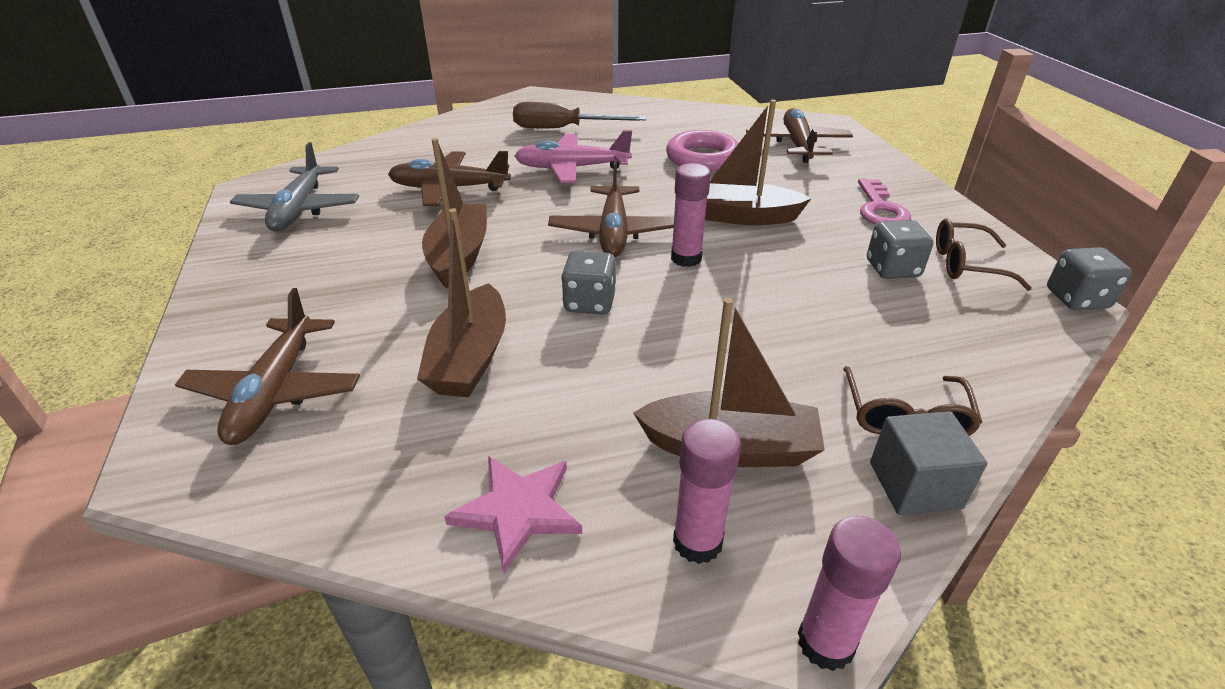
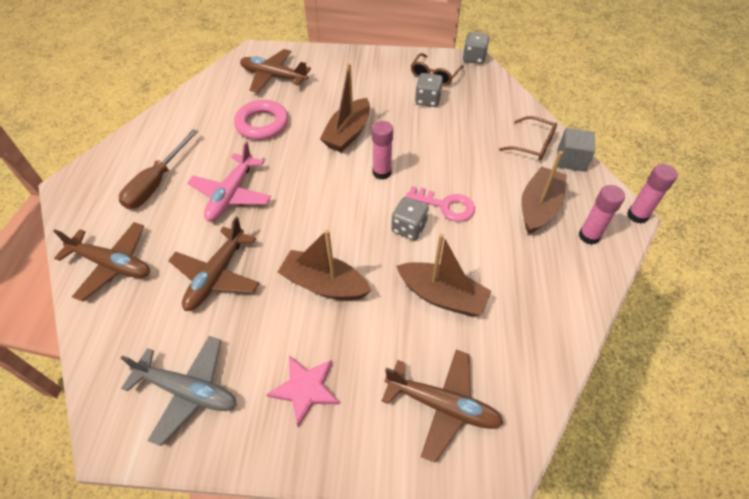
camera: 70 degrees left, 15 degrees up
pink star [444,456,582,573] -> pink star moved to [266,356,340,427]
brown plane [548,161,674,257] -> brown plane moved to [53,222,150,301]
pink key [858,179,911,225] -> pink key moved to [406,186,475,222]

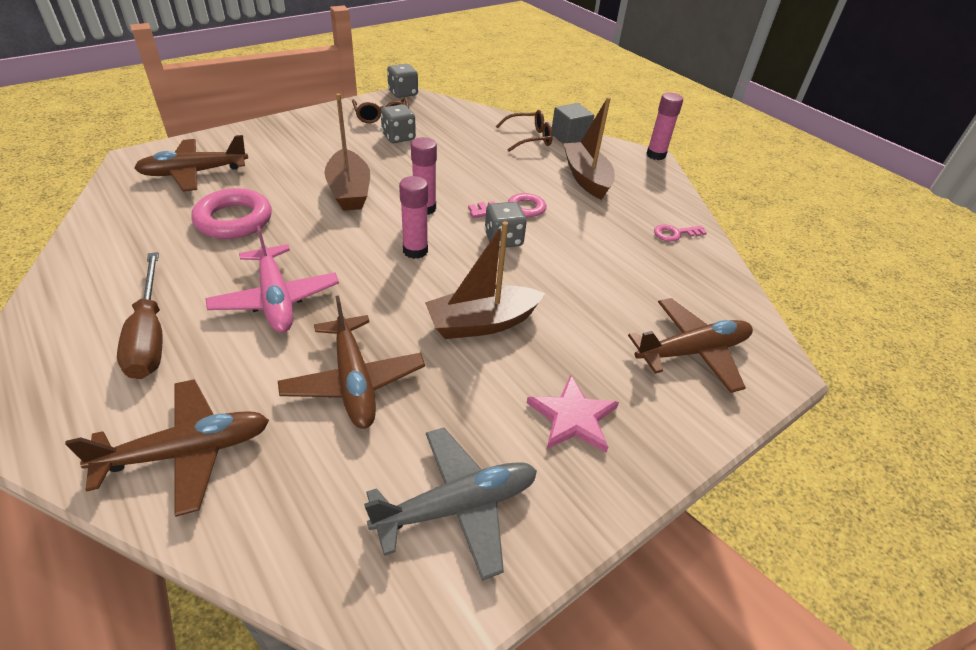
camera: 45 degrees left, 10 degrees down
brown boat [396,233,492,316] -> none
pink glue stick [579,185,625,245] -> pink glue stick moved to [399,176,428,259]
none -> pink key [654,224,707,242]

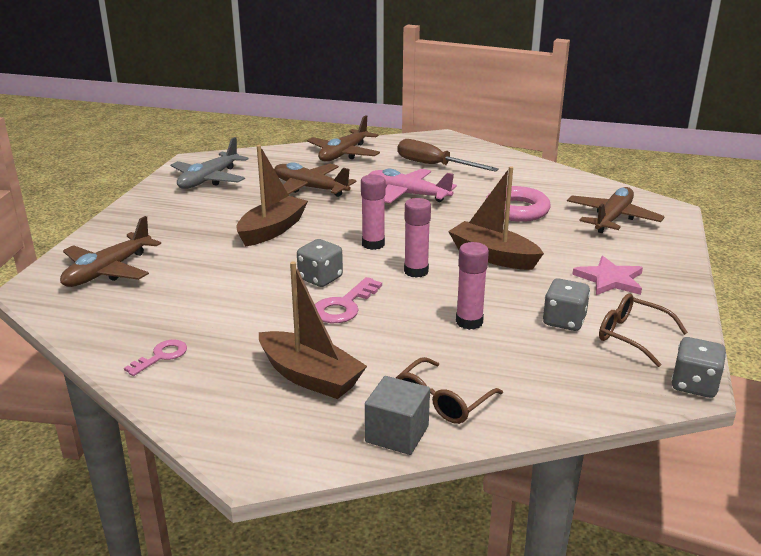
camera: 145 degrees right, 15 degrees down
pink star [527,375,619,452] -> pink star moved to [572,256,643,295]
pink glue stick [647,93,683,160] -> pink glue stick moved to [456,242,489,330]

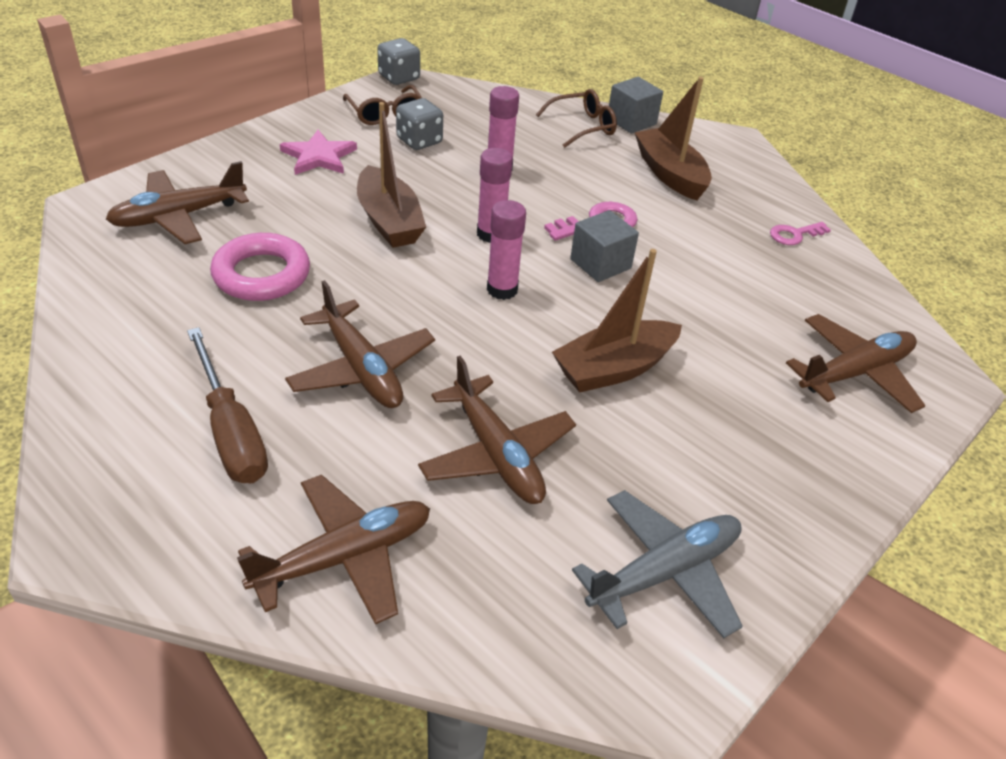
camera: 155 degrees left, 15 degrees up
grey dice [297,239,343,287] -> grey cube [570,210,639,282]
pink plane [369,169,457,203] -> brown plane [285,280,435,408]

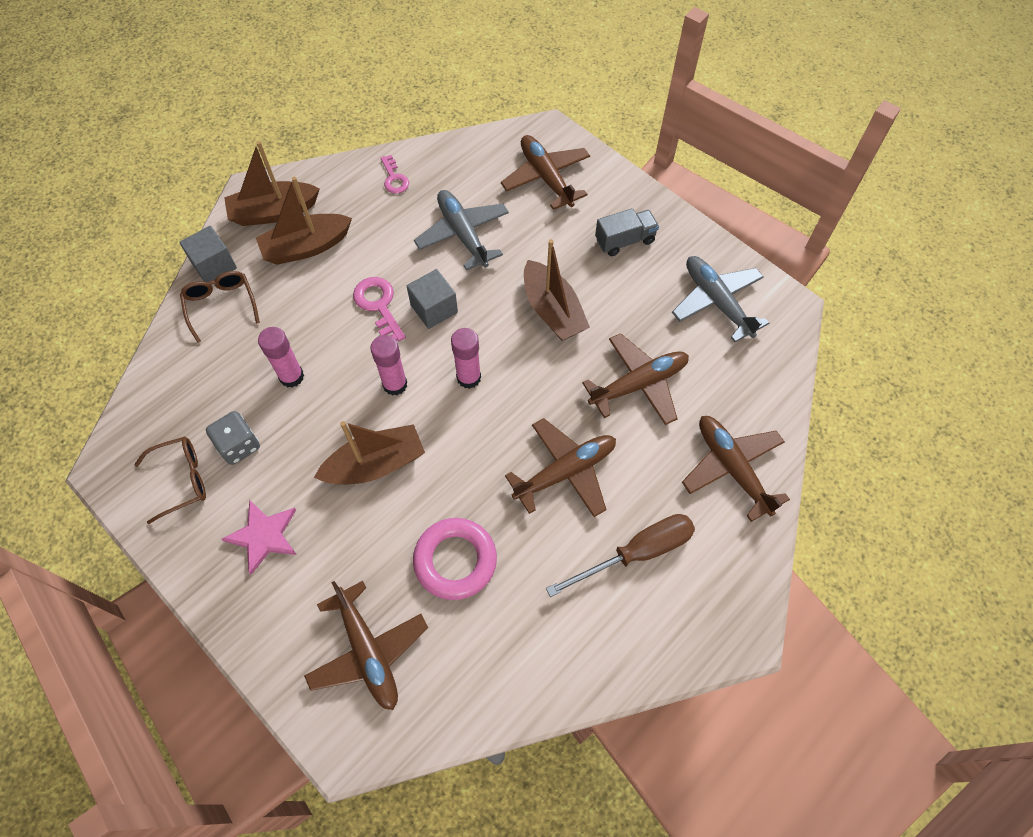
camera: 85 degrees left, 20 degrees up
grey dice [377,38,420,85] -> none
none -> brown boat [224,141,320,226]
none -> grey plane [414,190,509,270]
none -> grey truck [595,208,659,256]

